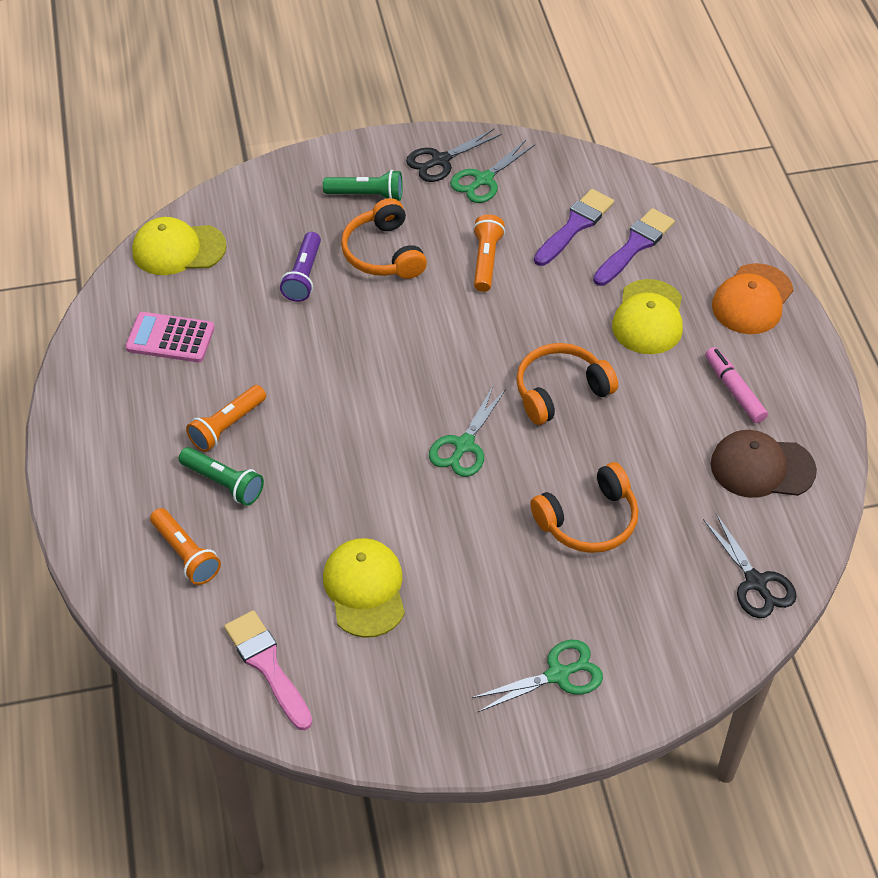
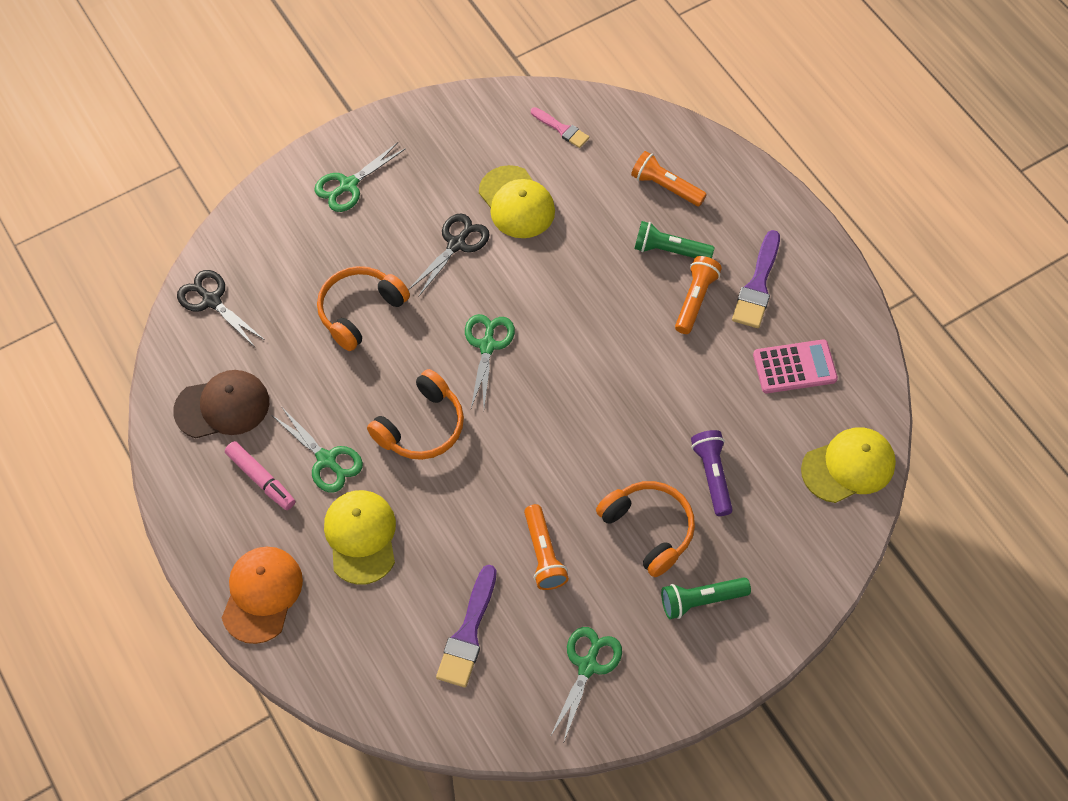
camera: 160 degrees right, 10 degrees up
pink brush [224,610,313,730] -> pink brush [531,107,589,148], size x0.62
black scissors [406,128,502,182] -> black scissors moved to [408,213,490,297]
purple brush [593,208,675,286] -> purple brush moved to [732,230,780,328]
none -> green scissors [273,406,363,492]

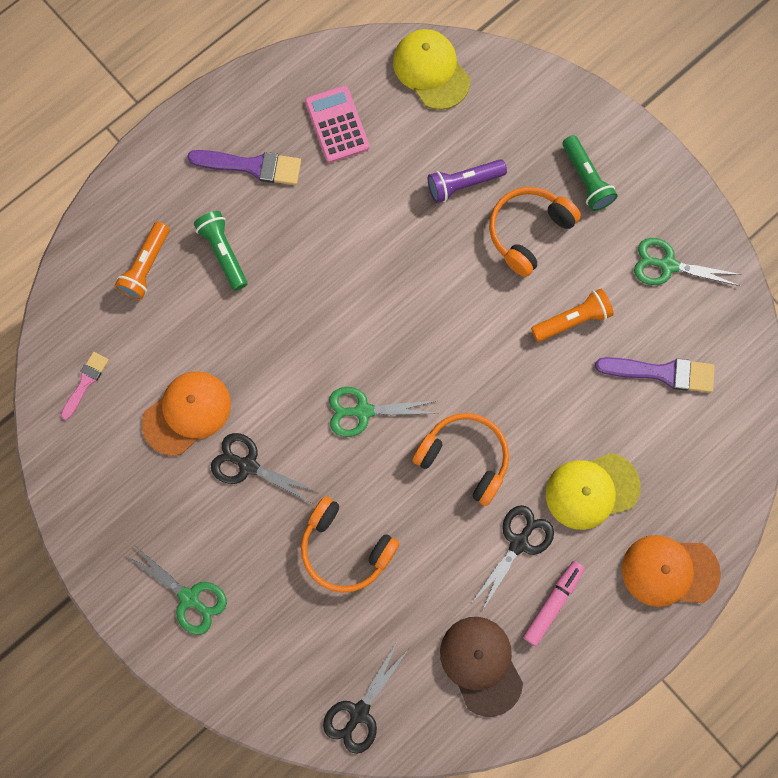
camera: 100 degrees left, 15 degrees up
green scissors [273,406,363,492] -> black scissors [472,505,554,611]
yellow cap [479,165,555,238] -> orange cap [142,371,231,456]
green flashlight [634,221,714,258] -> green flashlight turned 150 degrees clockwise [194,211,247,291]
orange flashlight [675,256,722,334] -> none

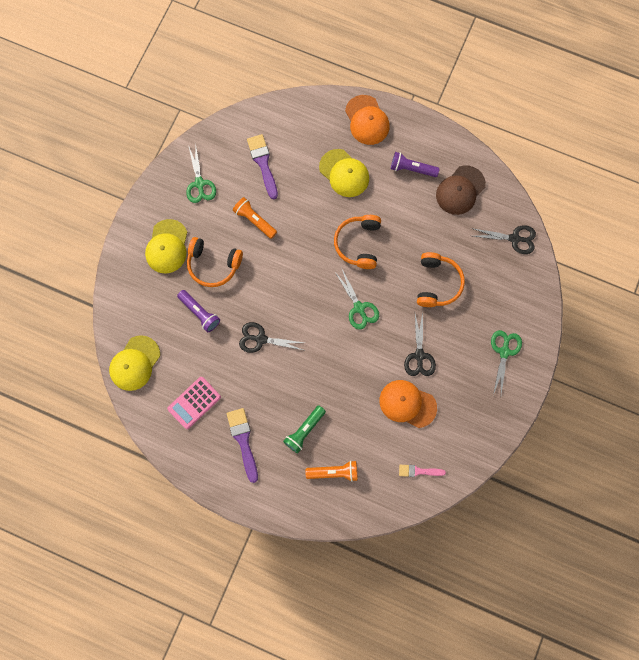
camera: 115 degrees left, 0 degrees up
black scissors [472,505,554,611] -> black scissors moved to [239,322,304,353]
pink marker [523,561,585,646] -> purple flashlight [391,152,440,177]
green flashlight [562,135,618,211] -> yellow cap [145,219,187,273]

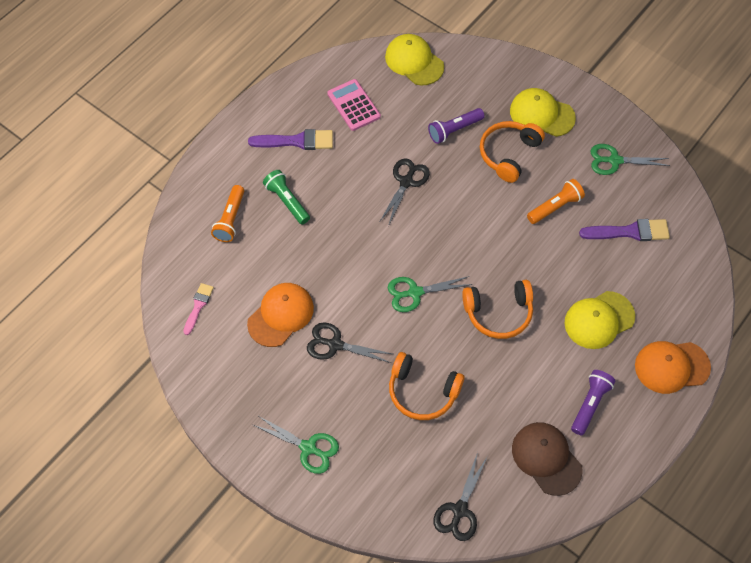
camera: 105 degrees right, 15 degrees down
orange headphones [334,215,381,269] -> orange headphones turned 150 degrees clockwise [462,280,533,339]

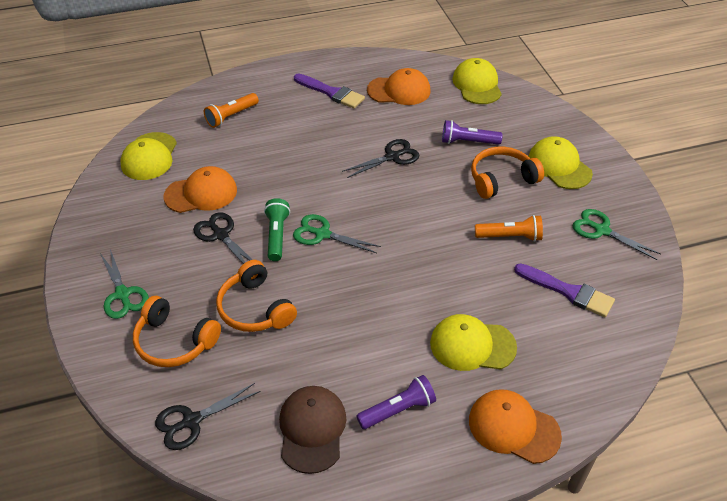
camera: 35 degrees right, 15 degrees down
pink brush [183,283,214,335] -> yellow cap [120,132,177,180]
green flashlight [263,170,310,225] -> green flashlight moved to [264,198,290,261]
pink calculator [327,79,381,131] -> orange cap [367,68,431,105]
orange headphones [462,280,533,339] -> orange headphones moved to [133,296,221,367]

